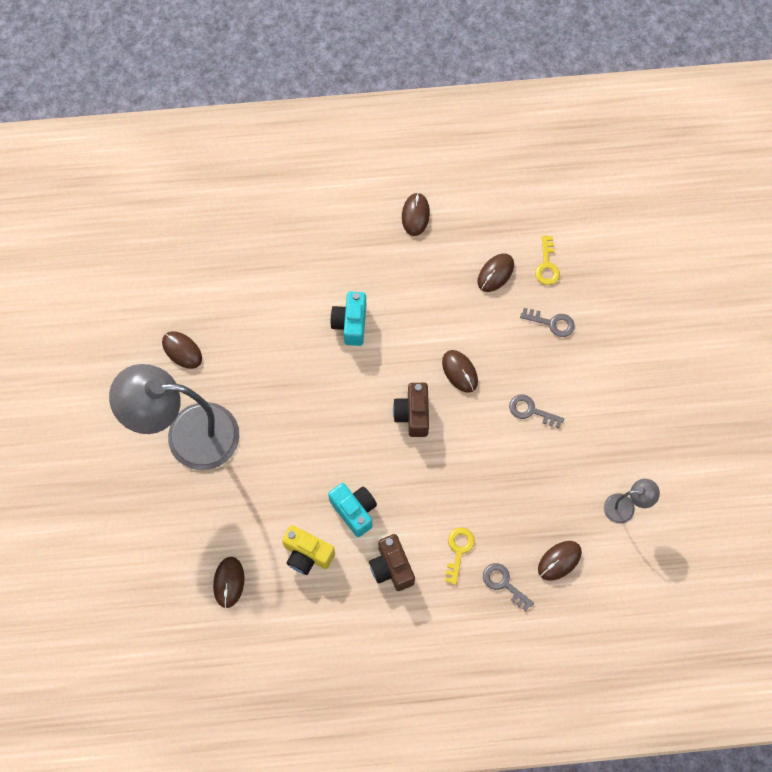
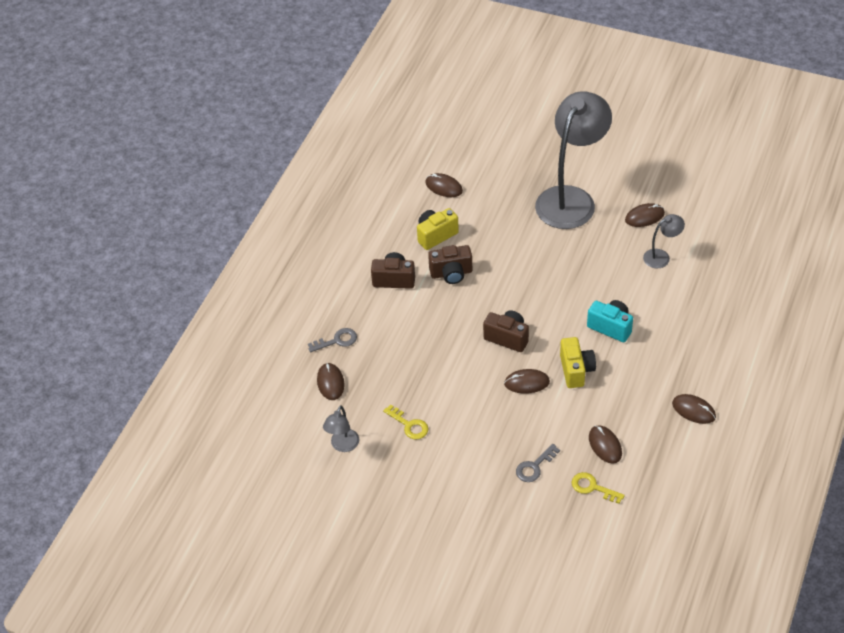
camera: 120 degrees right, 20 degrees down
turquoise camera [328,483,377,537] -> brown camera [428,245,472,284]
yellow key [445,528,475,585] -> yellow key moved to [383,405,428,439]
grey key [509,395,564,428] -> none
none -> yellow camera [560,337,596,388]
none -> grey lamp [643,214,685,268]

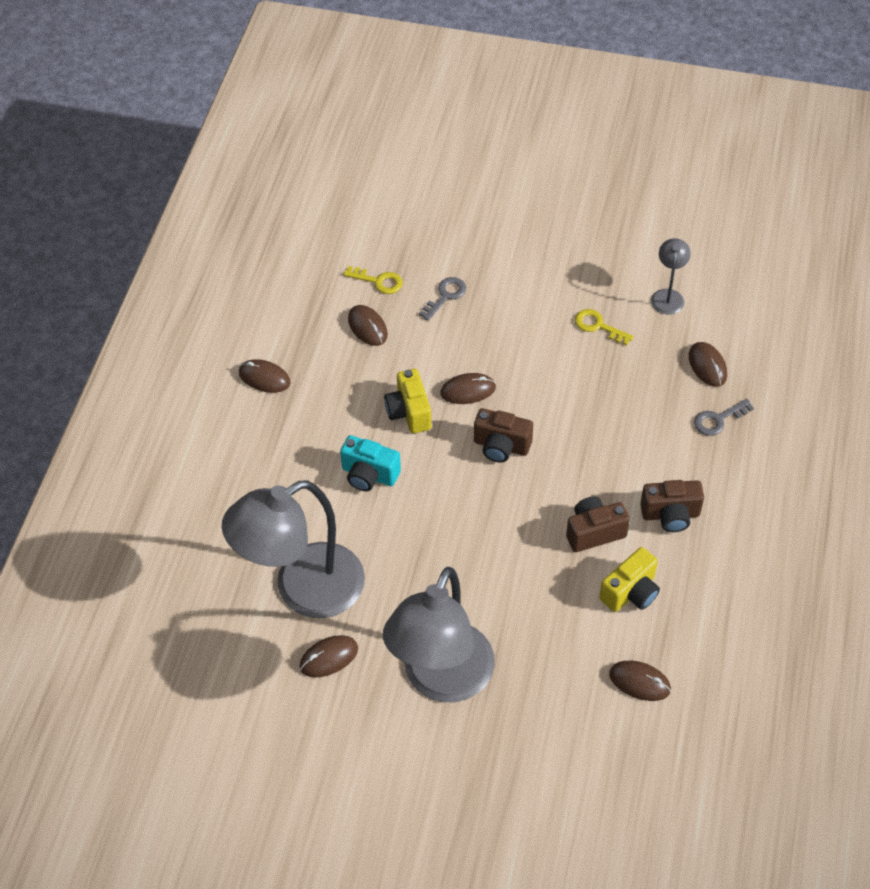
camera: 170 degrees right, 5 degrees up
grey lamp [643,214,685,268] -> grey lamp [222,480,365,618], size x2.34

